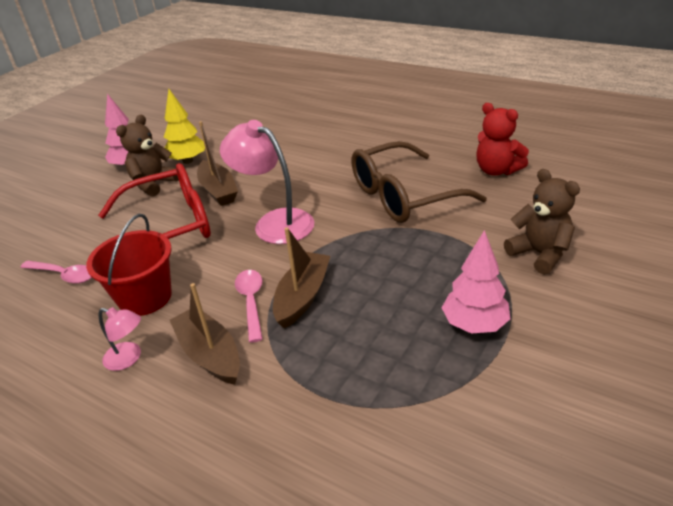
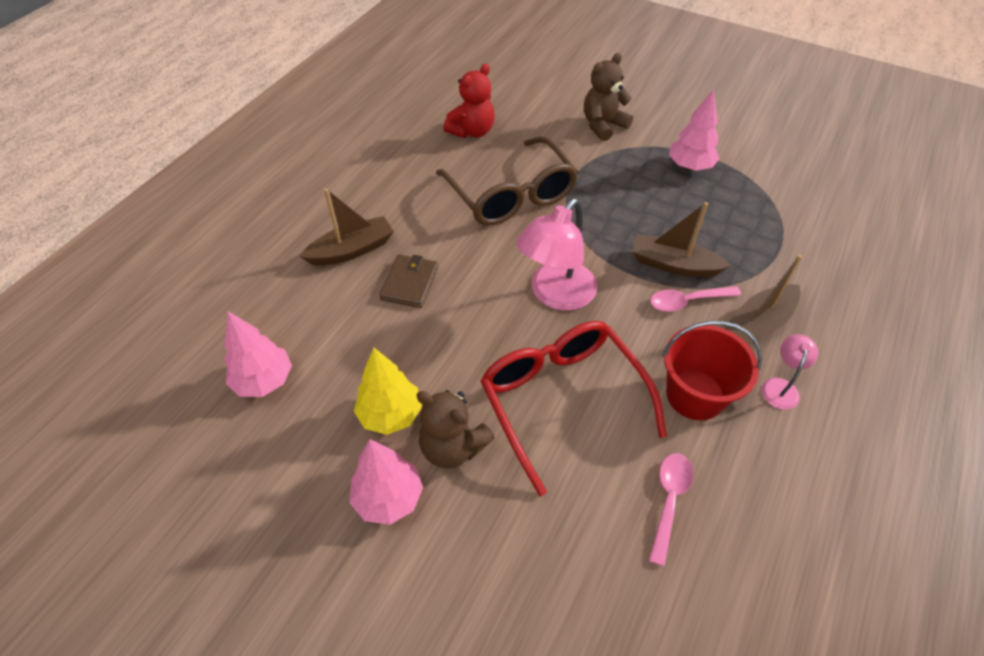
camera: 95 degrees left, 15 degrees up
brown boat [197,121,238,206] -> brown boat moved to [299,188,394,266]
none -> pink tree [224,311,292,397]
none -> brown wallet [379,254,438,308]

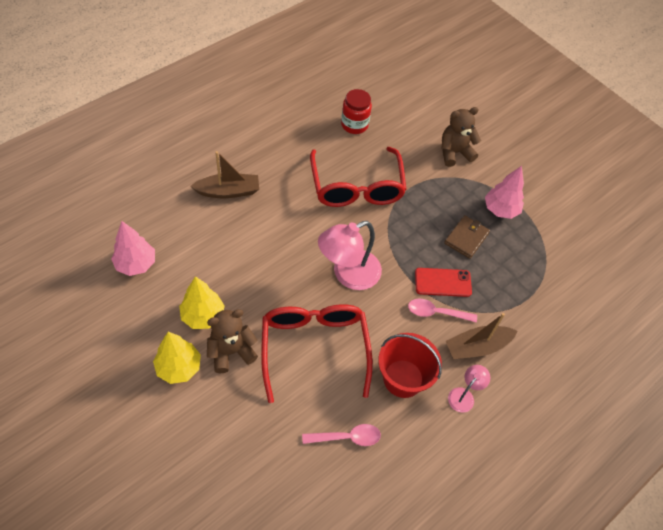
camera: 15 degrees right, 5 degrees up
pink tree [349,439,423,525] -> yellow tree [153,332,201,384]
brown wallet [379,254,438,308] -> brown wallet moved to [444,215,490,259]
brown teddy bear [416,390,495,469] -> brown teddy bear turned 105 degrees clockwise [207,309,258,373]
brown glasses [436,136,578,225] -> red glasses [310,147,407,207]
red teddy bear [443,64,495,138] -> red jar [341,89,372,134]
brown boat [632,202,732,277] -> red phone [415,268,472,297]
pink spoon [649,453,694,566] -> pink spoon turned 45 degrees clockwise [302,424,381,446]

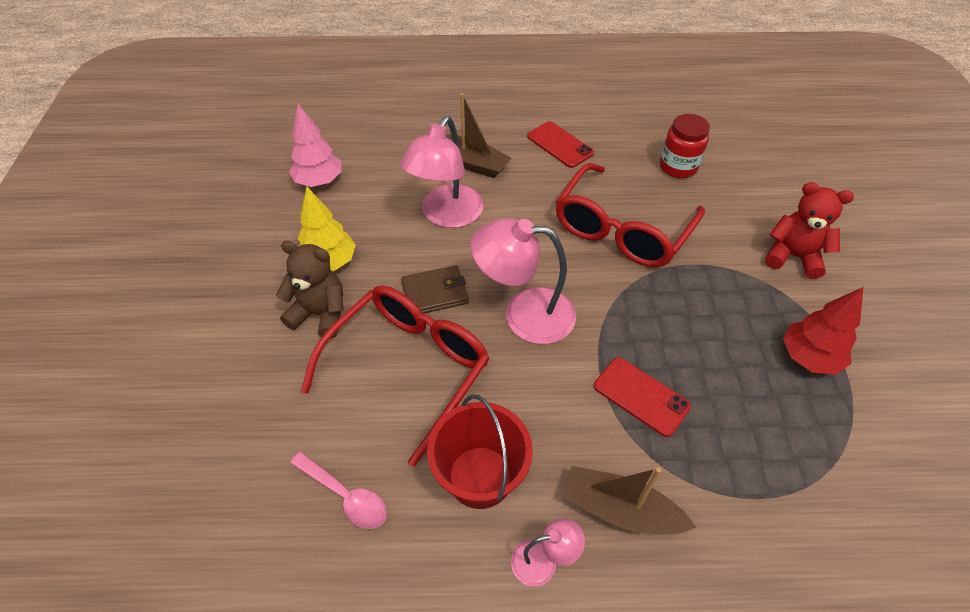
camera: 45 degrees right, 5 degrees down
yellow tree [153,332,201,384] -> none
pink spoon [408,299,477,323] -> none
brown teddy bear [441,107,481,167] -> red teddy bear [765,182,854,279]
brown wallet [444,215,490,259] -> brown wallet moved to [401,265,469,314]
pink tree [485,166,524,219] -> red tree [783,287,864,375]
none -> pink lamp [400,116,483,228]
none -> red phone [527,121,594,168]

